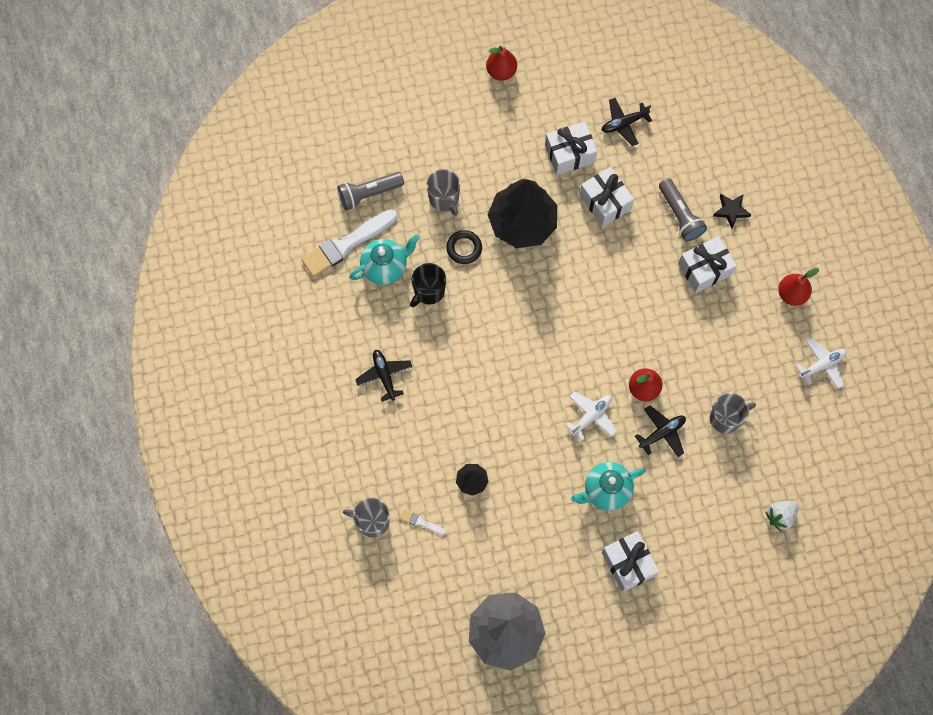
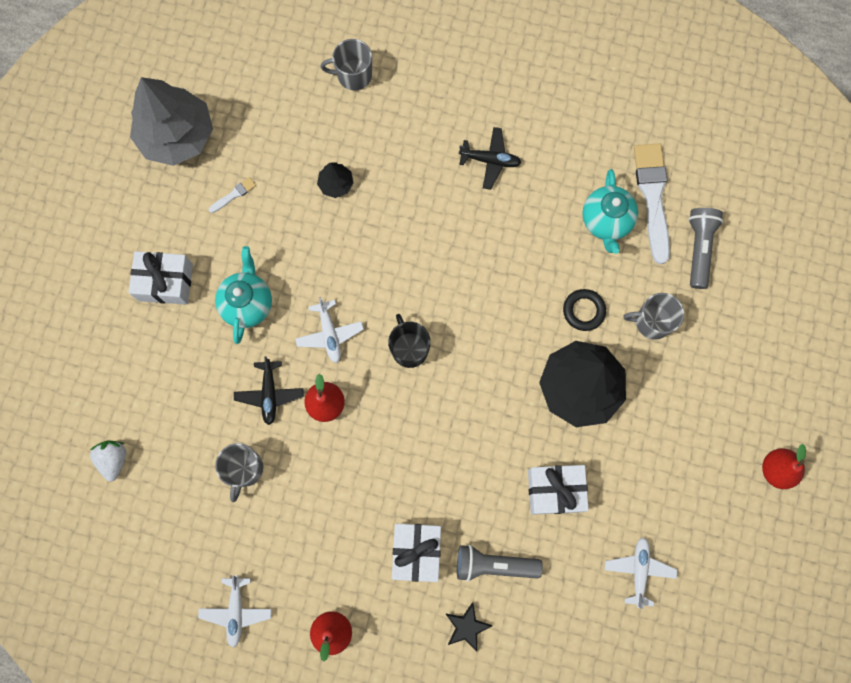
camera: 120 degrees right, 5 degrees up
grey mug [343,498,390,538] -> grey mug turned 135 degrees counterclockwise [321,39,372,91]
white brush [400,510,446,535] -> white brush moved to [209,177,256,213]
black mug [410,263,446,307] -> black mug moved to [388,314,431,368]
white gift [545,122,597,175] -> none
black plane [602,98,652,146] -> white plane [605,537,677,609]

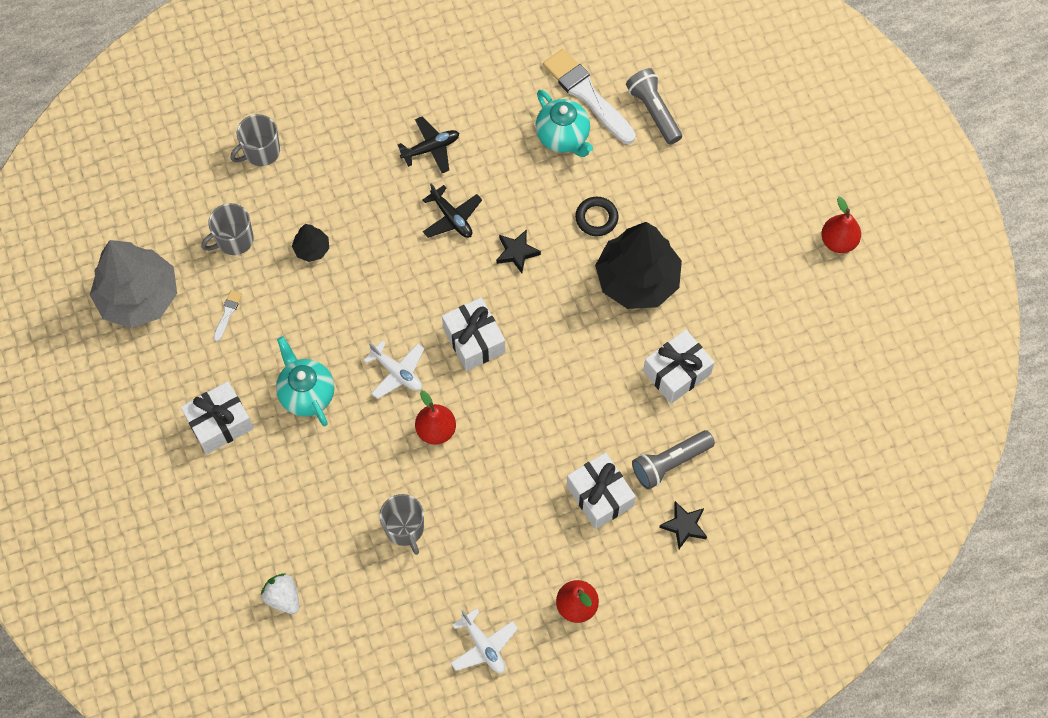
camera: 35 degrees left, 10 degrees down
black plane [234,356,304,425] -> black plane moved to [422,183,482,238]
black mug [388,314,431,368] -> white gift [442,297,505,371]
white plane [605,537,677,609] -> none
grey mug [624,293,684,340] -> grey mug moved to [201,203,254,255]
none -> black star [496,229,541,273]

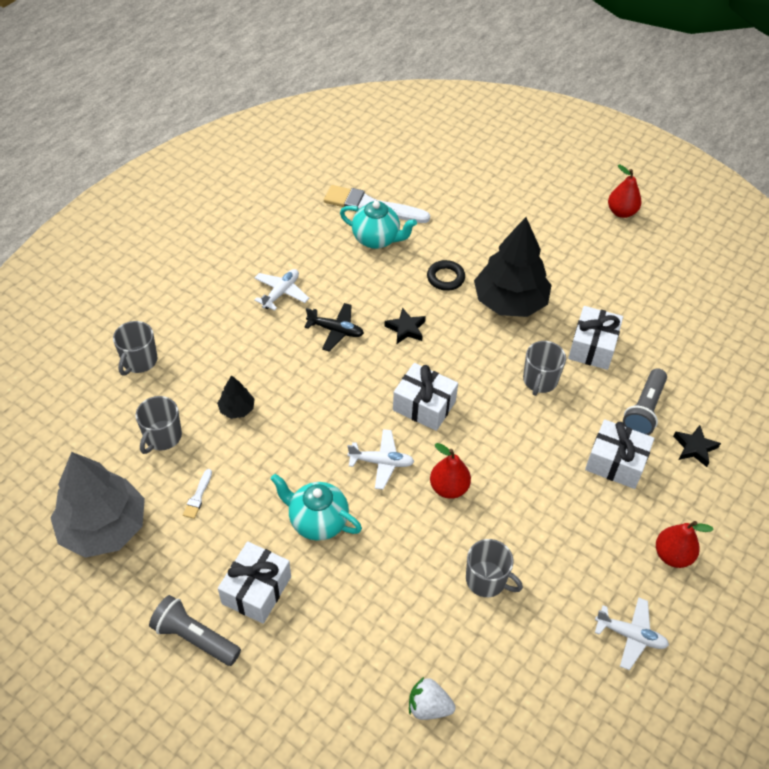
camera: 35 degrees left, 15 degrees down
white brush [214,290,242,341] -> white brush turned 150 degrees counterclockwise [183,469,212,519]
black plane [398,116,459,173] -> white plane [254,269,309,311]
grey flashlight [626,68,682,145] -> grey flashlight moved to [149,595,241,666]
none -> grey mug [523,341,566,396]

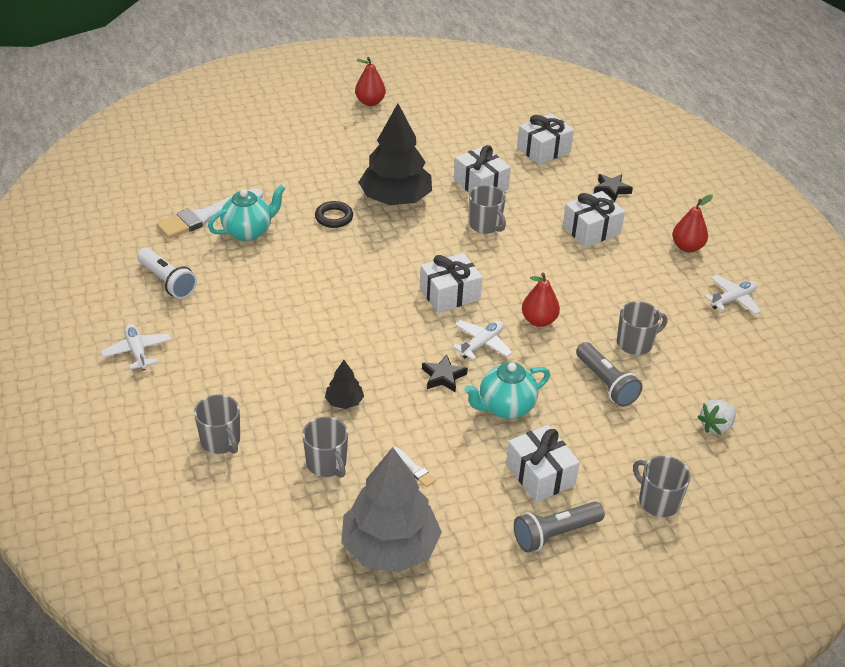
camera: 55 degrees left, 10 degrees down
white plane [254,269,309,311] -> white plane moved to [101,324,171,370]
black plane [304,303,364,352] -> none
black star [385,308,426,344] -> black star moved to [422,354,468,393]
grey flashlight [623,368,667,435] -> grey flashlight moved to [576,342,643,407]
none -> white flashlight [137,248,197,299]
none -> white gift [517,113,574,165]
none -> grey mug [633,456,691,517]

